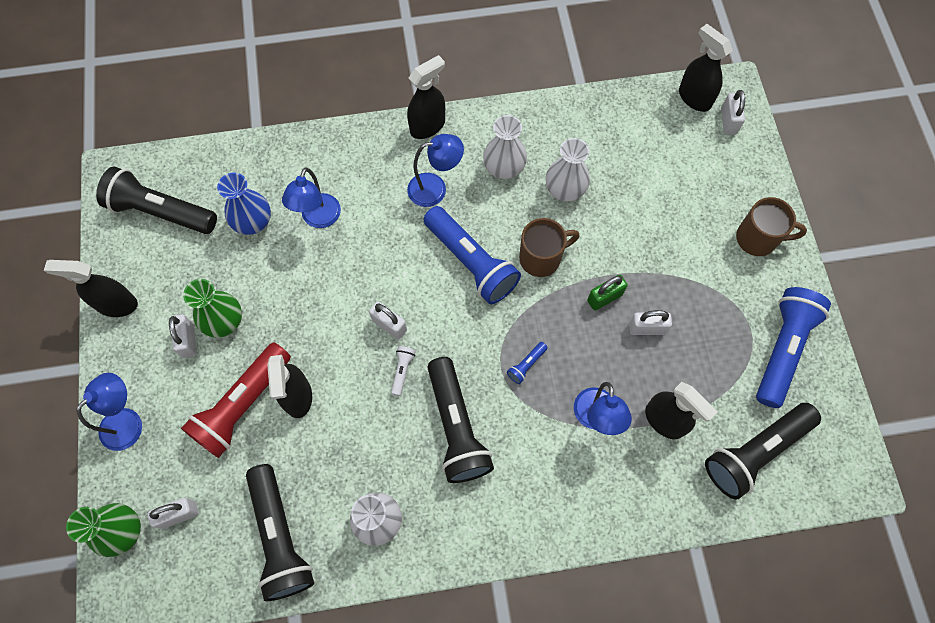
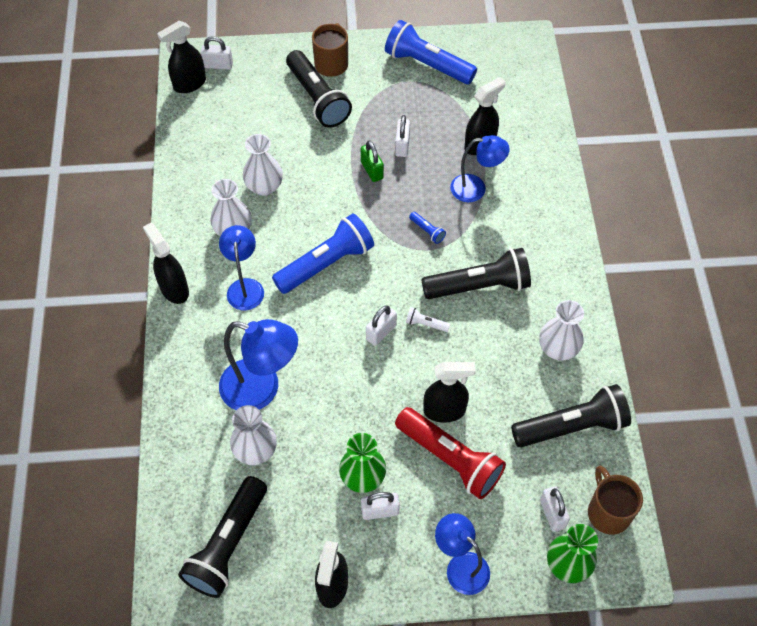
camera: 85 degrees left, 10 degrees down
blue vase [217,172,271,235] -> white vase [230,405,277,465]
blue lamp [282,167,341,228] -> blue lamp [219,319,298,410], size x1.51
brown mug [519,218,580,277] -> brown mug moved to [588,465,643,535]
black flashlight [705,403,821,500] -> black flashlight moved to [286,50,352,128]

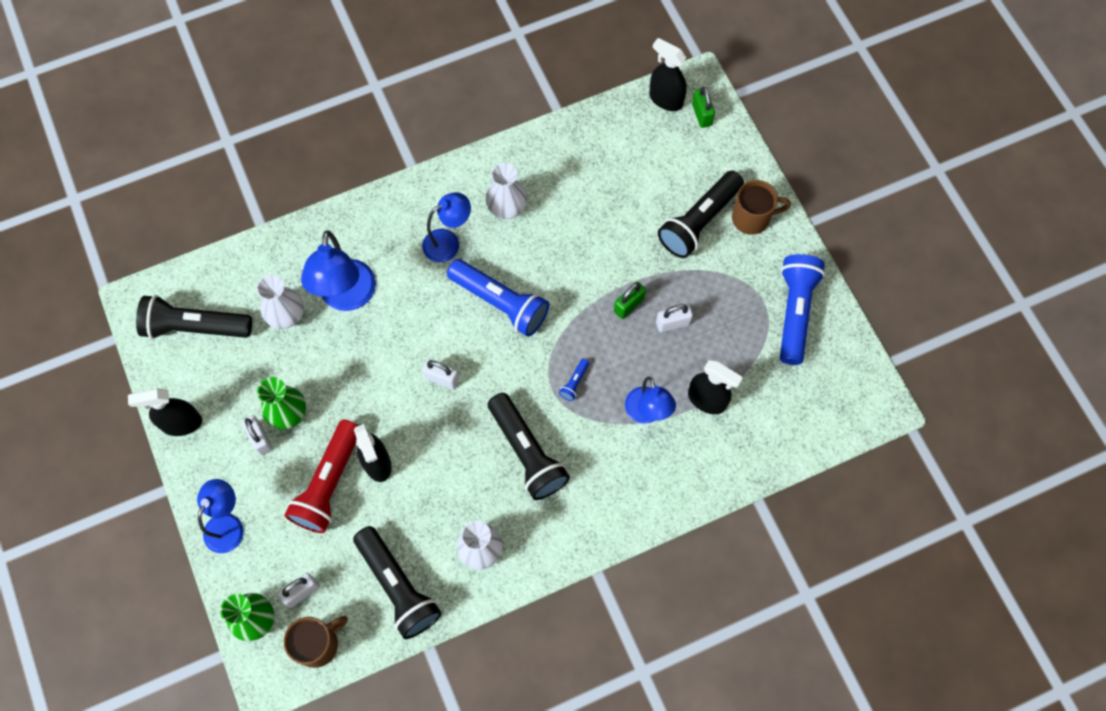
camera: 70 degrees right, 10 degrees up
black spray bottle [143,223,189,304] -> none
white padlock [201,36,233,70] -> green padlock [692,87,715,128]
white vase [243,134,283,196] -> none
white flashlight [406,307,450,332] -> none

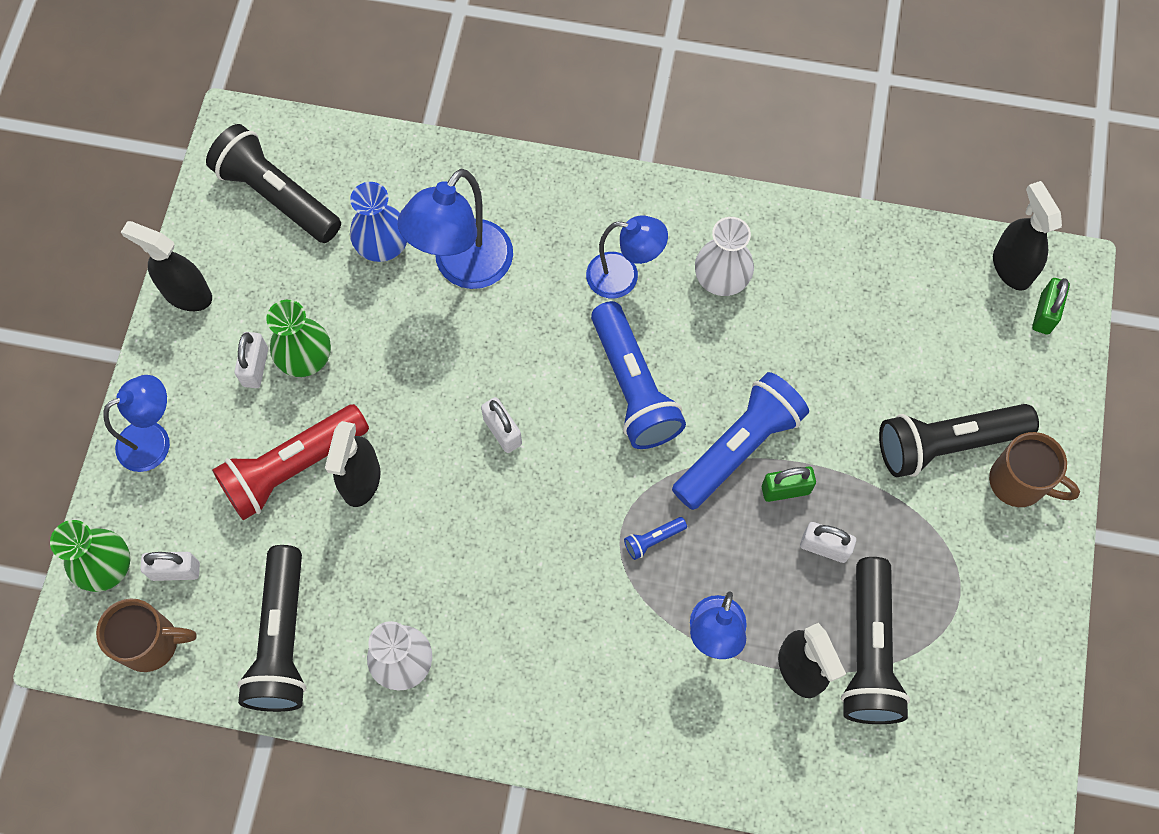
camera: 35 degrees right, 0 degrees up
white vase [256,274,304,329] -> blue vase [350,182,407,262]
black flashlight [488,393,570,500] -> black flashlight moved to [841,557,910,724]
blue flashlight [780,254,825,365] -> blue flashlight moved to [672,372,809,510]

